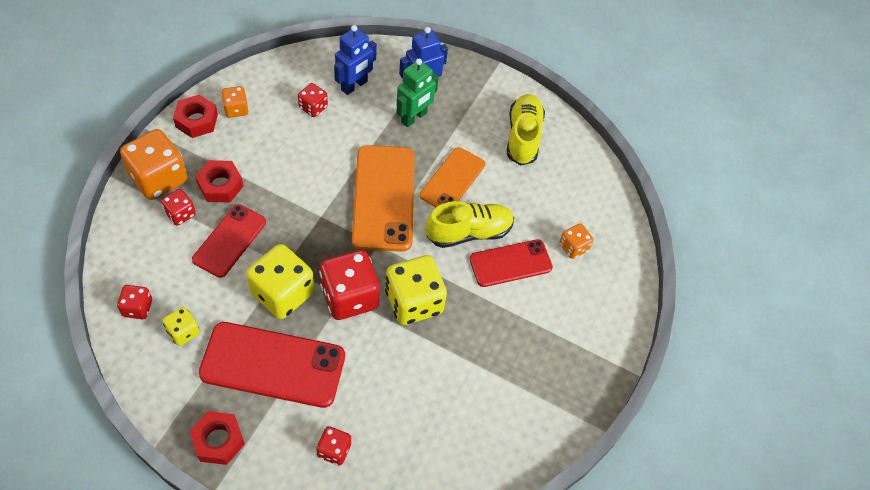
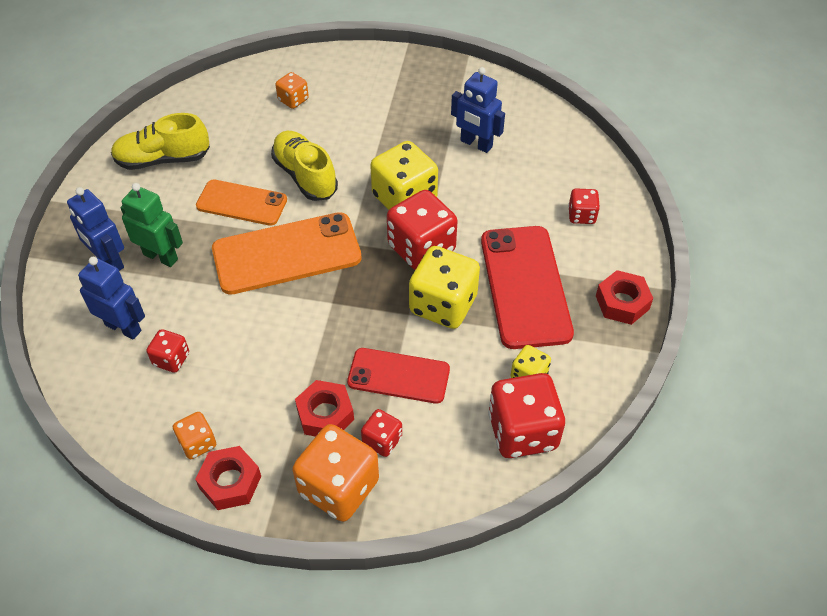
camera: 100 degrees left, 5 degrees down
red dice [117,285,152,319] -> red dice [488,373,565,458], size x1.94
red phone [470,239,553,287] -> none
none -> blue robot [451,67,505,153]

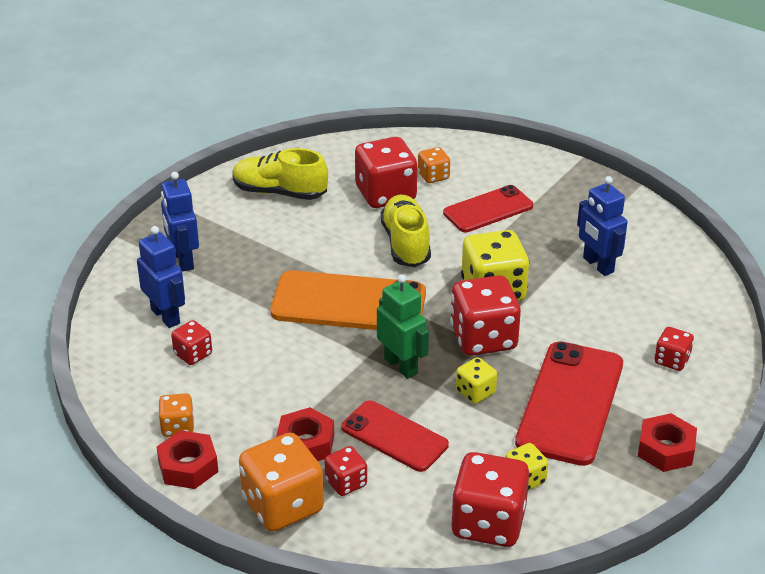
camera: 25 degrees right, 15 degrees down
green robot [120,183,183,267] -> green robot moved to [377,274,429,379]
orange phone [196,179,287,226] -> none
yellow dice [409,246,480,329] -> yellow dice [456,357,497,404], size x0.52
none -> red dice [355,137,418,208]
none -> red phone [443,185,533,232]

